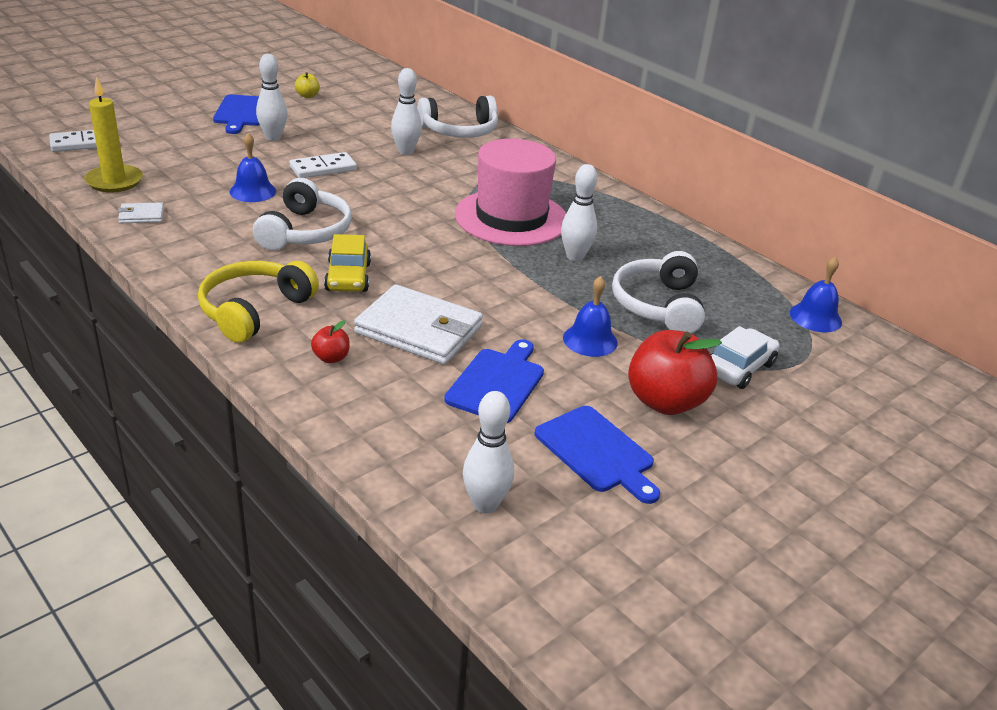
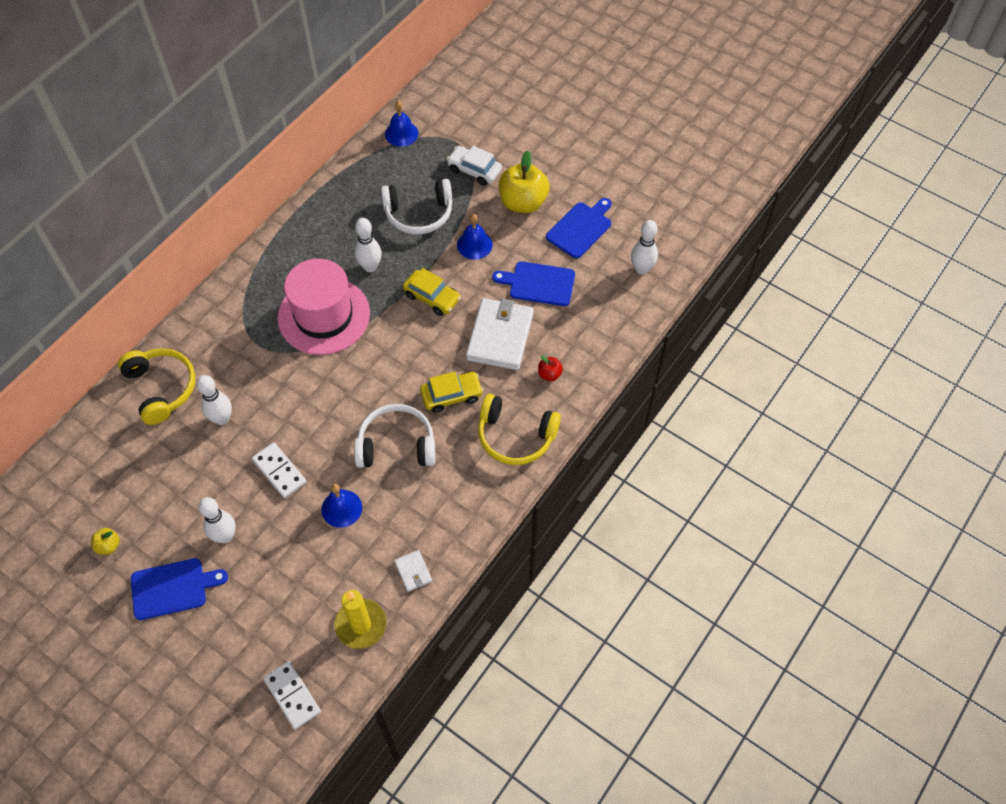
camera: 100 degrees left, 25 degrees up
white headphones [417,96,498,138] -> yellow headphones [118,348,195,425]
red apple [628,330,722,415] -> yellow apple [499,151,550,213]
none -> yellow car [403,268,461,316]

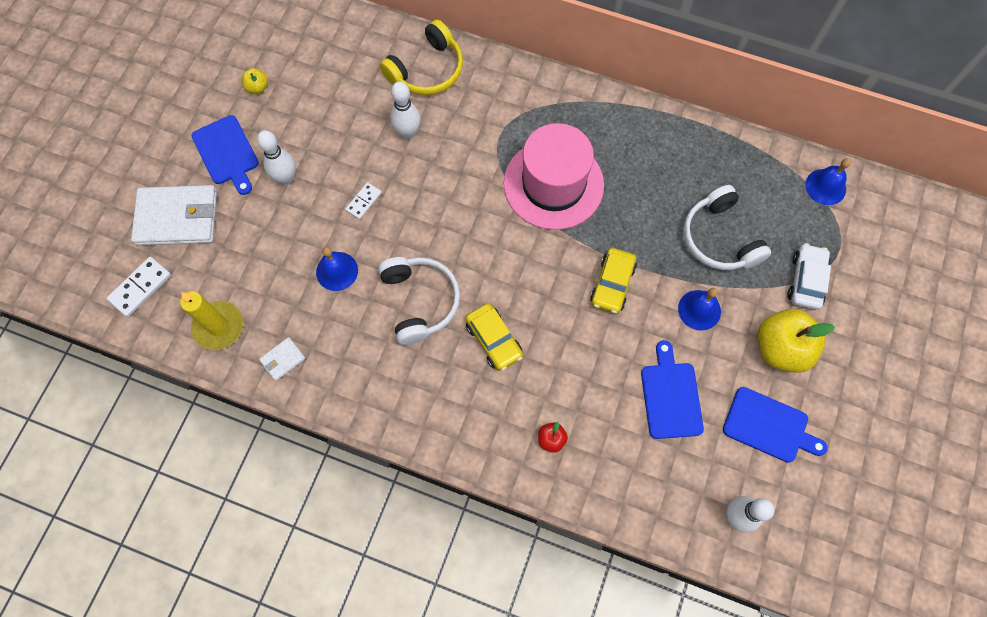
camera: 75 degrees right, 10 degrees up
white domino [252,443,307,498] -> white domino [345,182,382,220], size x0.65
white bowling pin [355,218,382,272] -> none
white wallet [466,298,534,370] -> white wallet moved to [131,185,217,246]
yellow headphones [478,394,561,465] -> none

